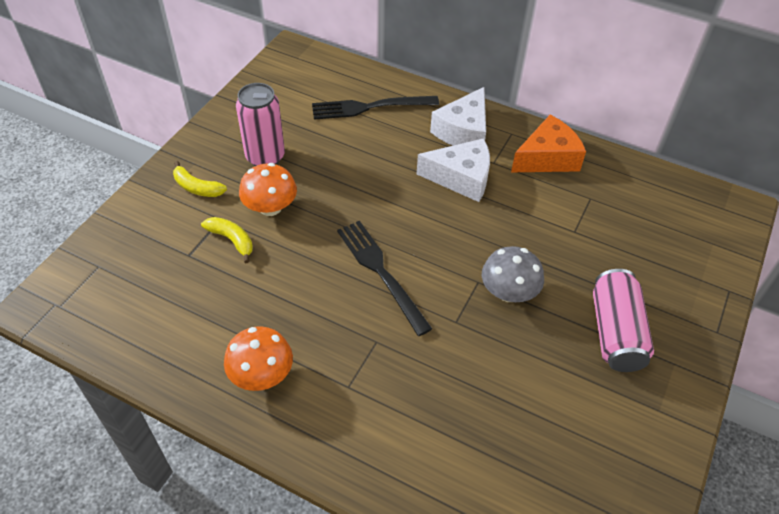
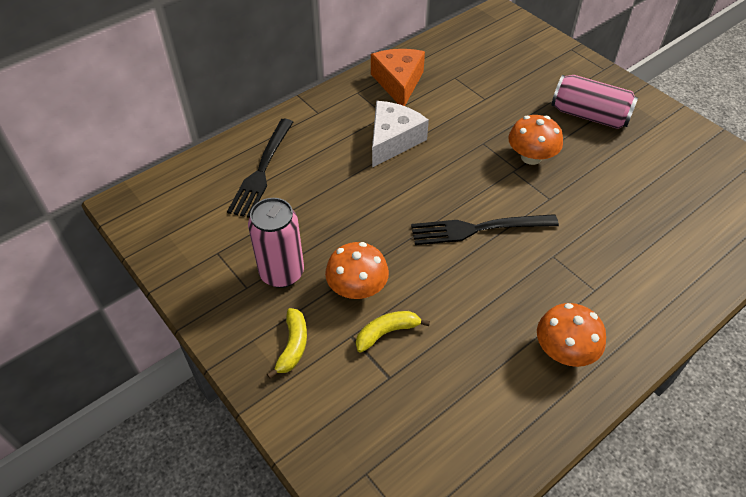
camera: 65 degrees left, 0 degrees up
yellow banana [173,161,227,197] -> yellow banana turned 45 degrees counterclockwise [267,308,307,379]
white cheese [430,87,486,146] -> none
grey mushroom [482,246,544,302] -> orange mushroom [508,115,563,165]

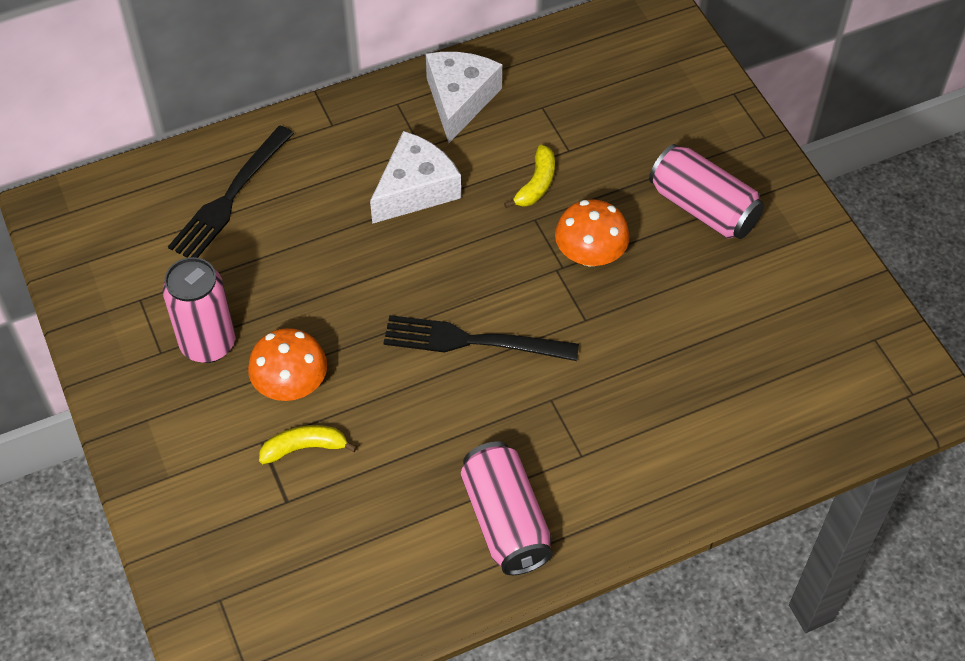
camera: 15 degrees right, 5 degrees up
yellow banana [267,308,307,379] -> yellow banana moved to [504,145,555,208]
orange cheese [371,49,425,106] -> white cheese [426,52,502,143]
orange mushroom [537,303,606,367] -> pink can [461,441,553,575]

